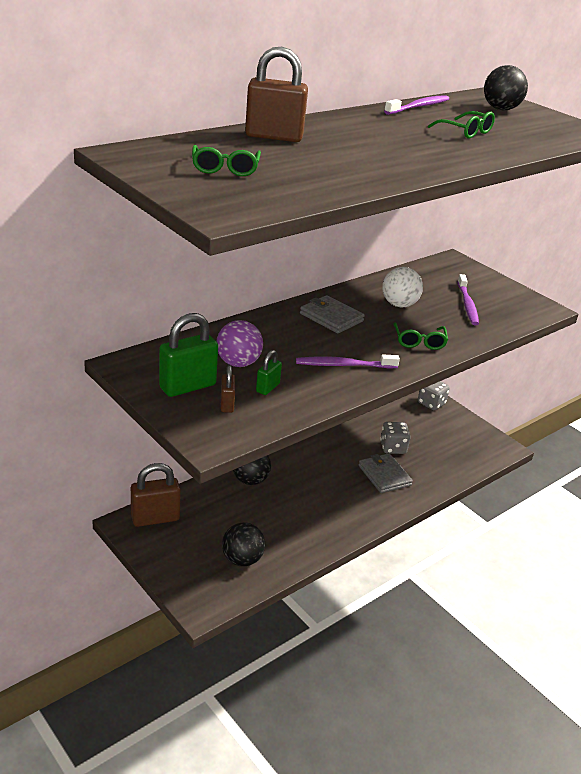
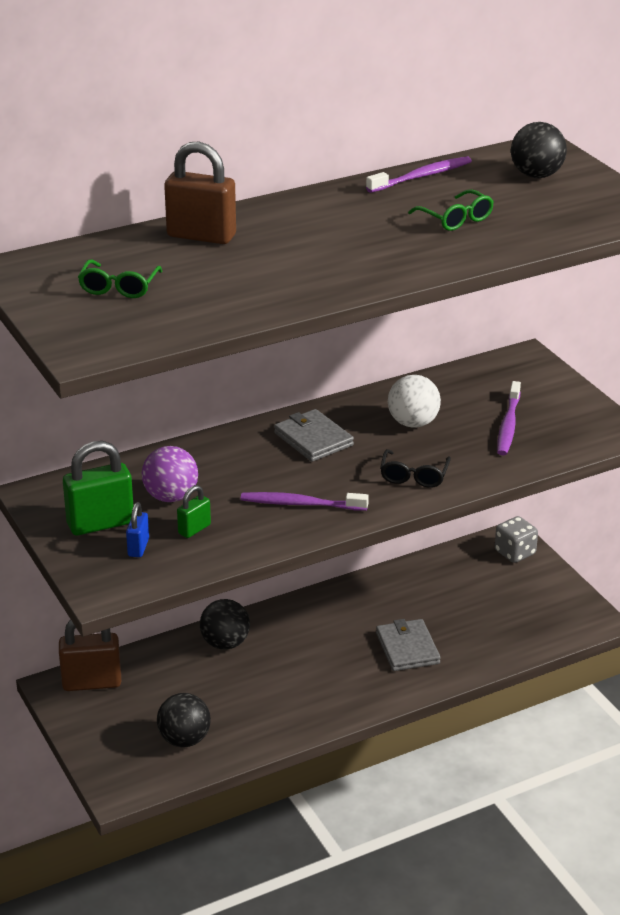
camera: 15 degrees right, 0 degrees up
brown padlock [221,365,235,413] -> blue padlock [126,502,149,557]
grey dice [380,422,411,454] -> none
green glasses [394,322,448,350] -> black glasses [380,449,451,488]

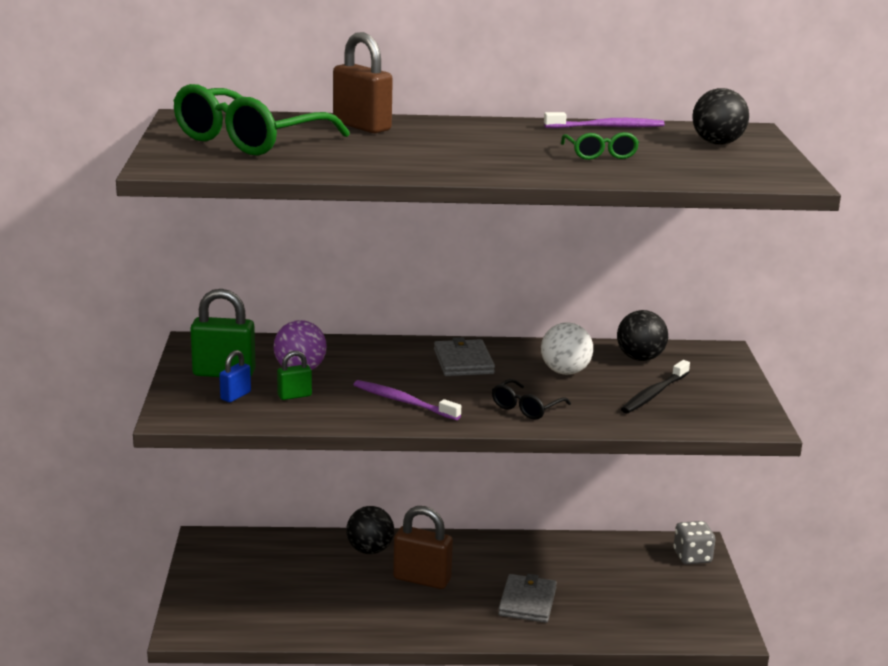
camera: 25 degrees right, 10 degrees down
brown padlock [59,619,121,691] -> brown padlock moved to [393,506,453,589]
green glasses [78,259,162,298] -> green glasses [173,84,350,156], size x2.09
black ball [157,693,211,747] -> black ball moved to [617,310,668,361]
purple toothbrush [497,381,521,455] -> black toothbrush [621,360,690,413]

